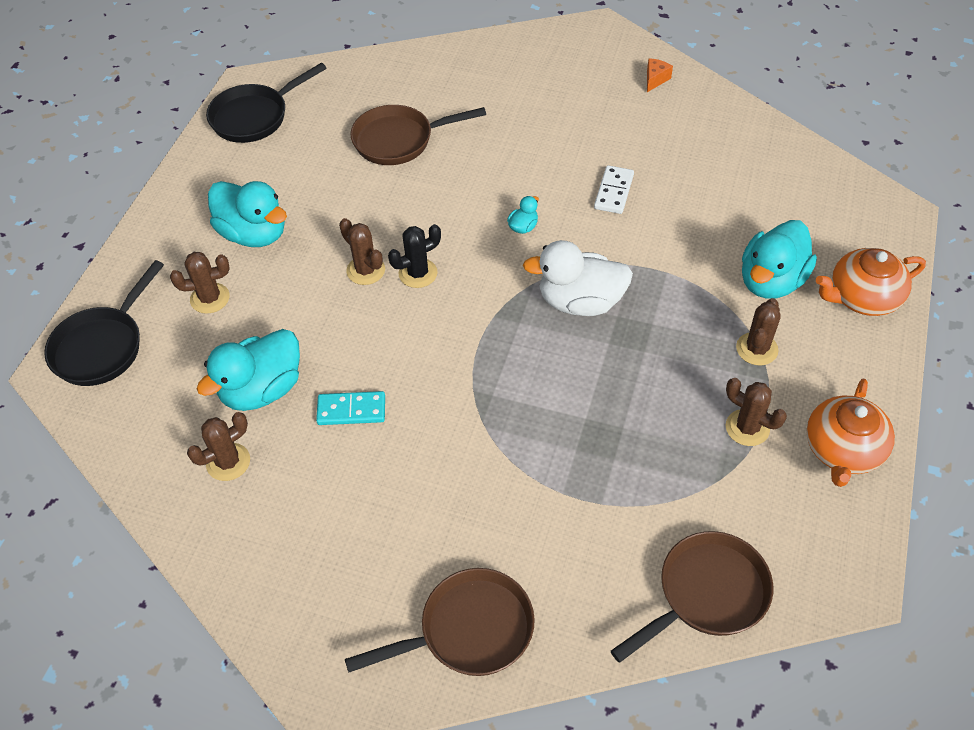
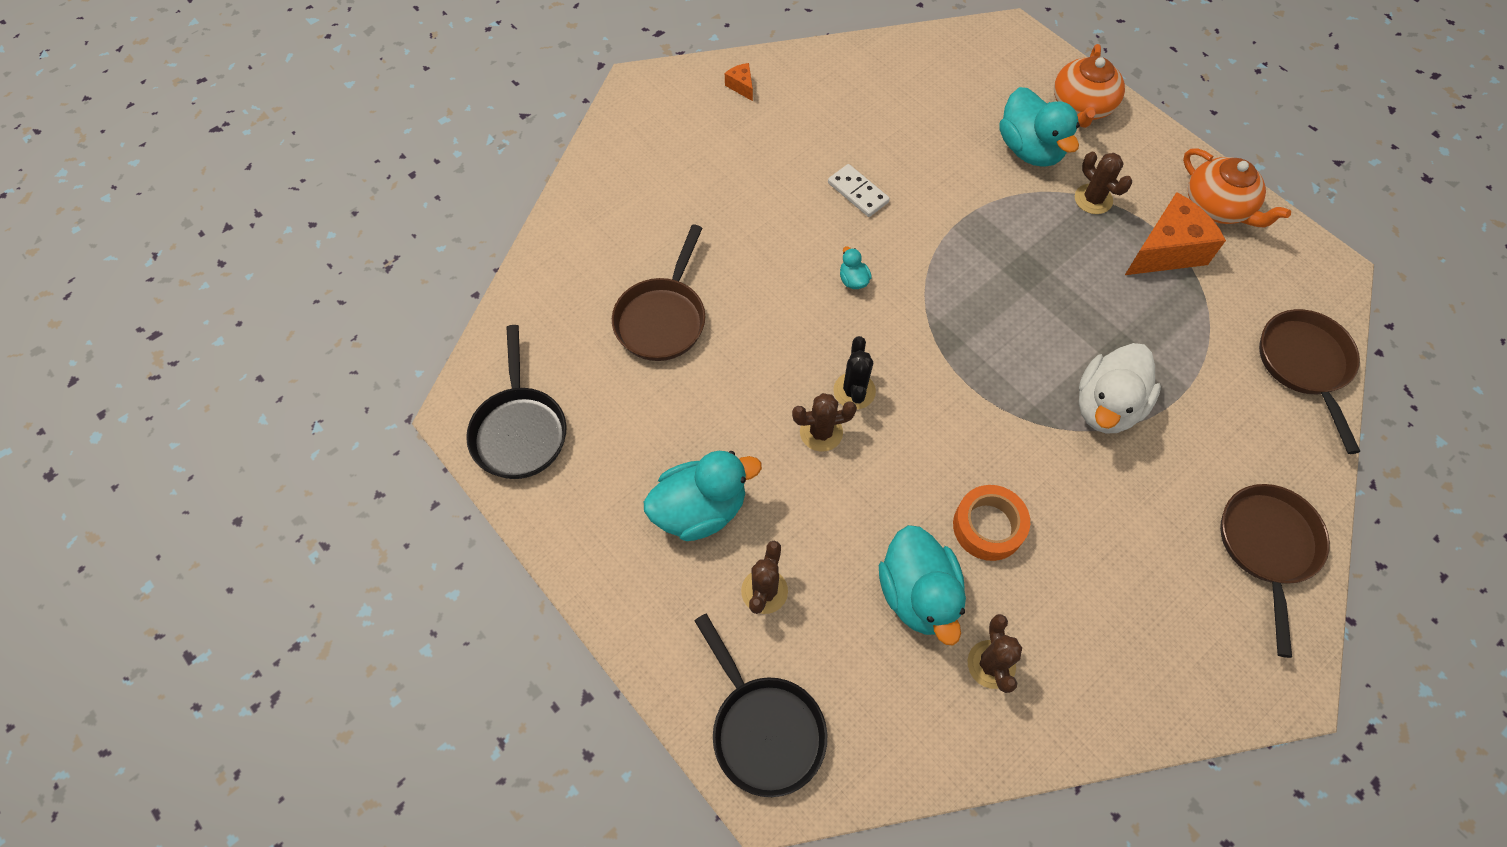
camera: 60 degrees left, 10 degrees up
turquoise domino [316,391,385,425] -> orange tape [953,485,1030,561]
white duck [523,240,633,316] -> white duck moved to [1079,343,1161,434]
brown cactus [726,378,787,446] -> orange cheese [1125,192,1226,275]

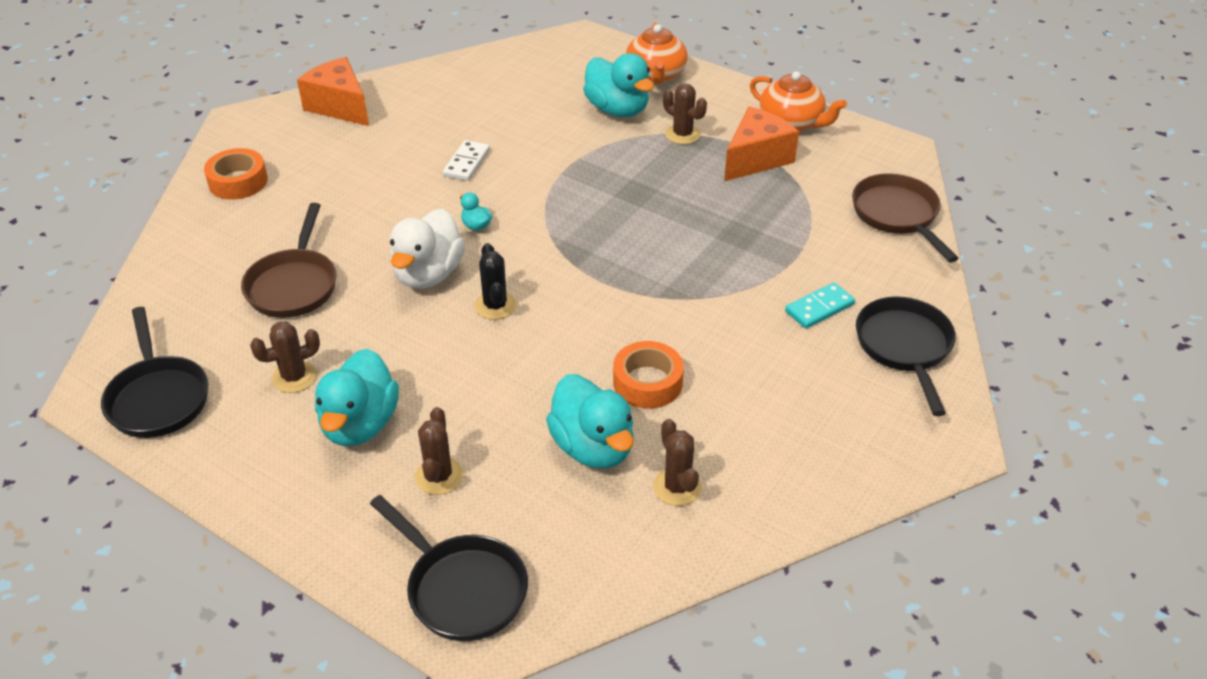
camera: 15 degrees left, 20 degrees down
turquoise duck [644,451,762,541] -> turquoise duck turned 135 degrees clockwise [315,348,399,446]
orange cheese [725,63,753,101] -> orange cheese [297,57,369,126], size x2.25
brown cactus [792,393,857,452] -> brown cactus moved to [250,321,320,393]
white domino [828,164,890,217] -> white domino turned 75 degrees clockwise [443,140,490,181]
white duck [1079,343,1161,434] -> white duck moved to [390,209,465,289]
brown pan [1220,484,1330,658] -> black pan [856,297,956,416]
none -> orange tape [204,148,268,199]
none -> turquoise domino [785,282,855,329]

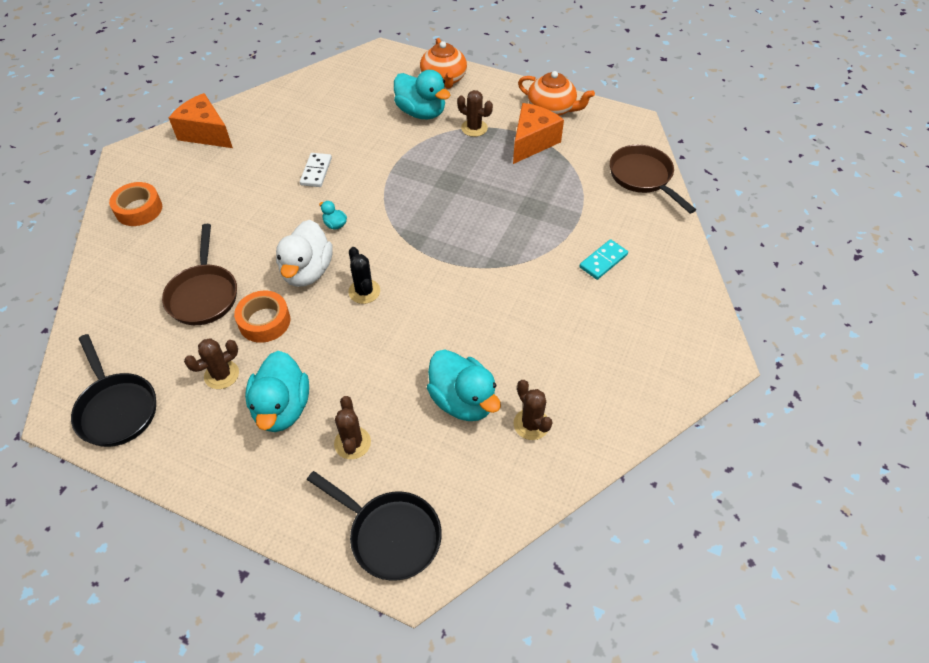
camera: 10 degrees left, 10 degrees up
orange tape [613,341,684,408] -> orange tape moved to [234,291,290,343]
black pan [856,297,956,416] -> none

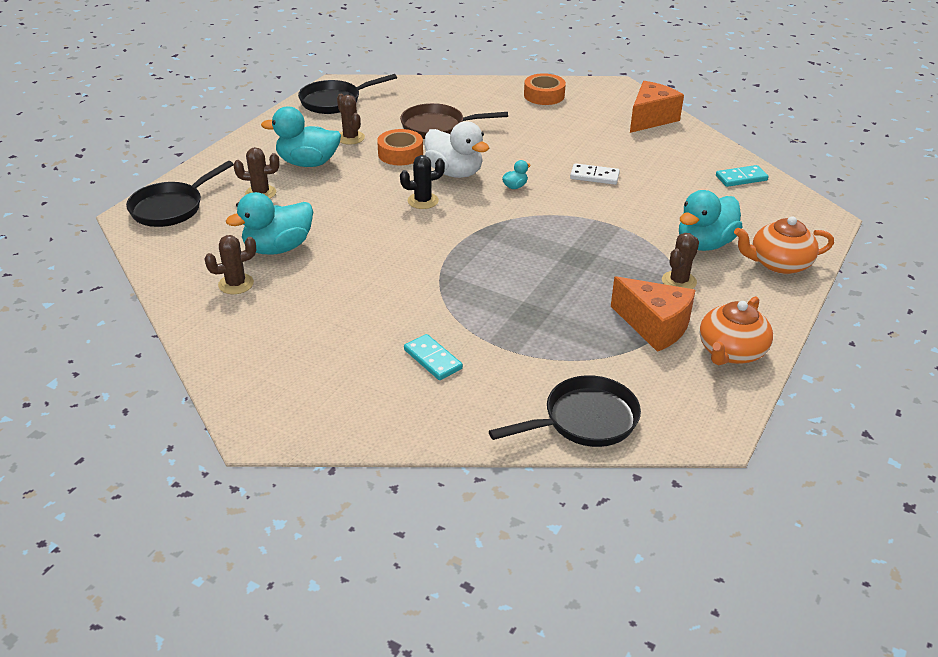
camera: 95 degrees right, 15 degrees down
white duck [276,220,333,287] -> white duck turned 150 degrees counterclockwise [424,121,489,178]
brown pan [610,145,696,214] -> black pan [489,375,641,447]
none -> turquoise domino [716,165,768,187]

